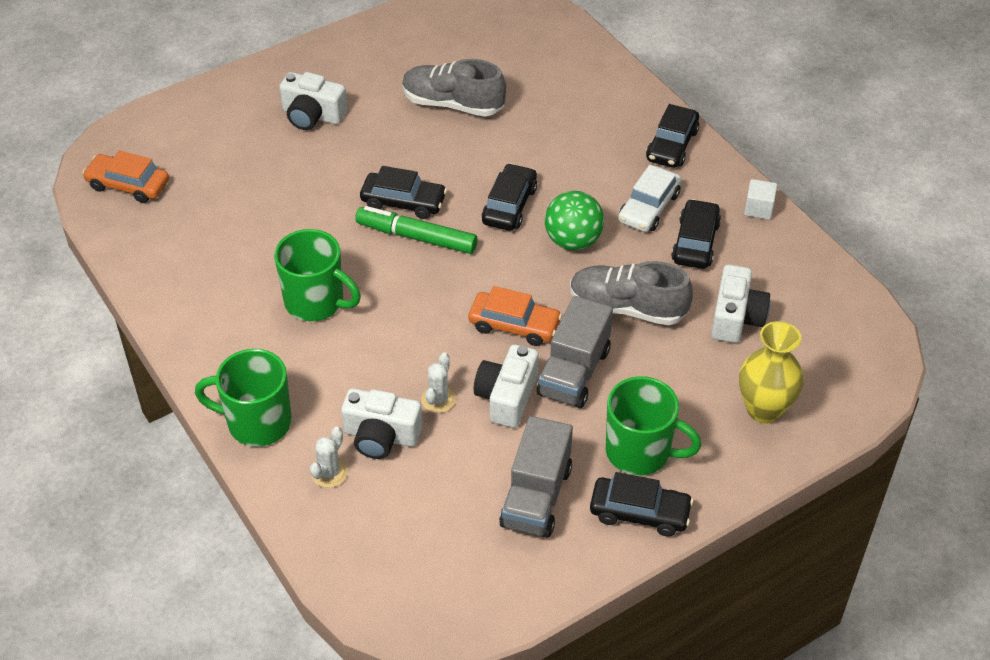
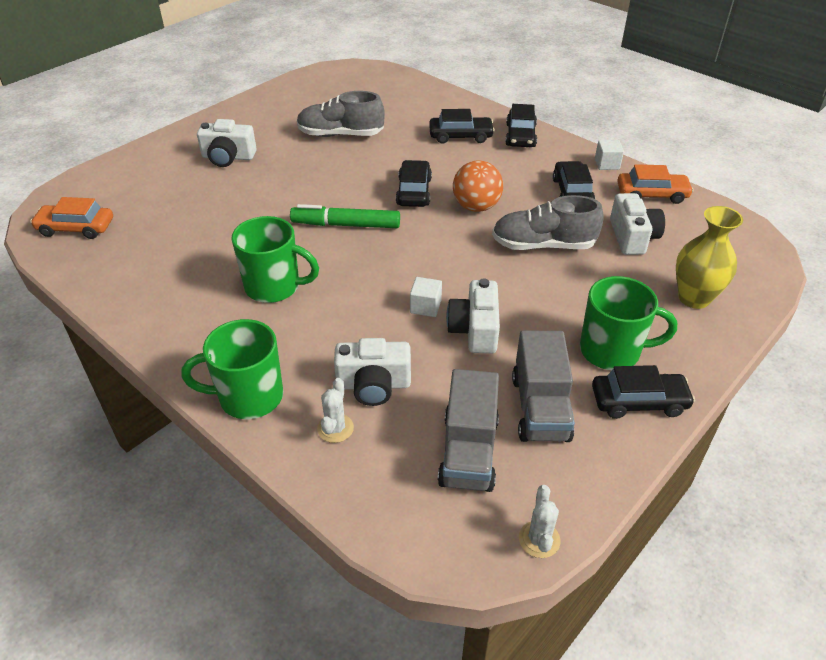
camera: 15 degrees left, 5 degrees down
black car [360,166,447,219] -> black car moved to [429,109,495,144]
white cactus [421,352,456,413] -> white cactus moved to [519,485,561,558]
orange car [468,286,562,346] -> orange car moved to [617,164,694,204]
grey truck [537,296,613,408] -> grey truck moved to [438,369,499,492]
green ball [545,191,604,250] -> orange ball [453,160,503,212]
white car [618,165,681,232] -> none
none -> white cube [410,277,442,317]

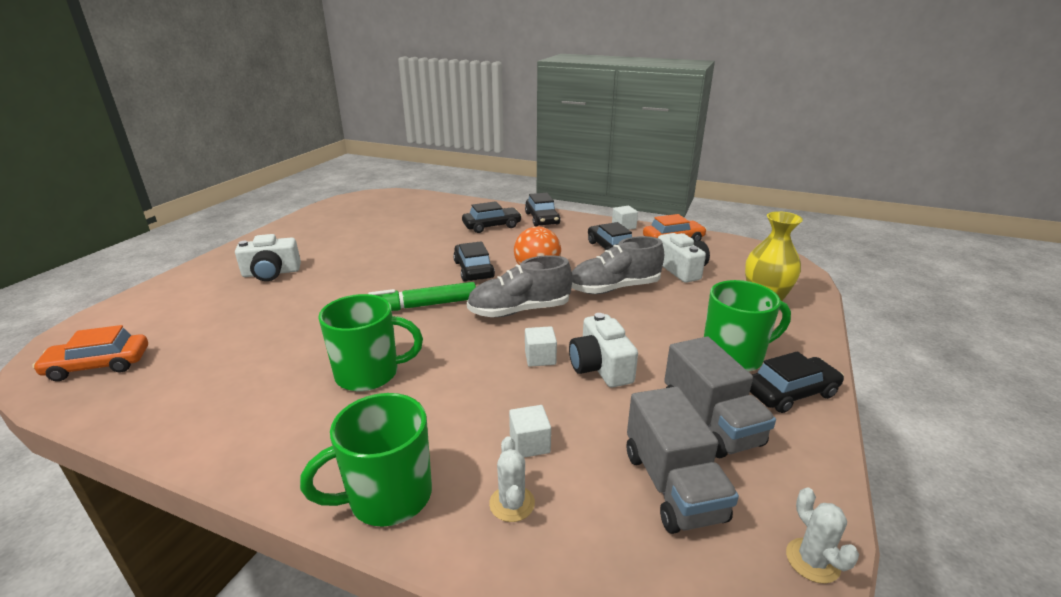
camera: 20 degrees left, 15 degrees down
grey shoe [297,91,385,137] -> grey shoe moved to [467,255,573,317]
white camera [334,338,411,406] -> white cube [509,405,551,458]

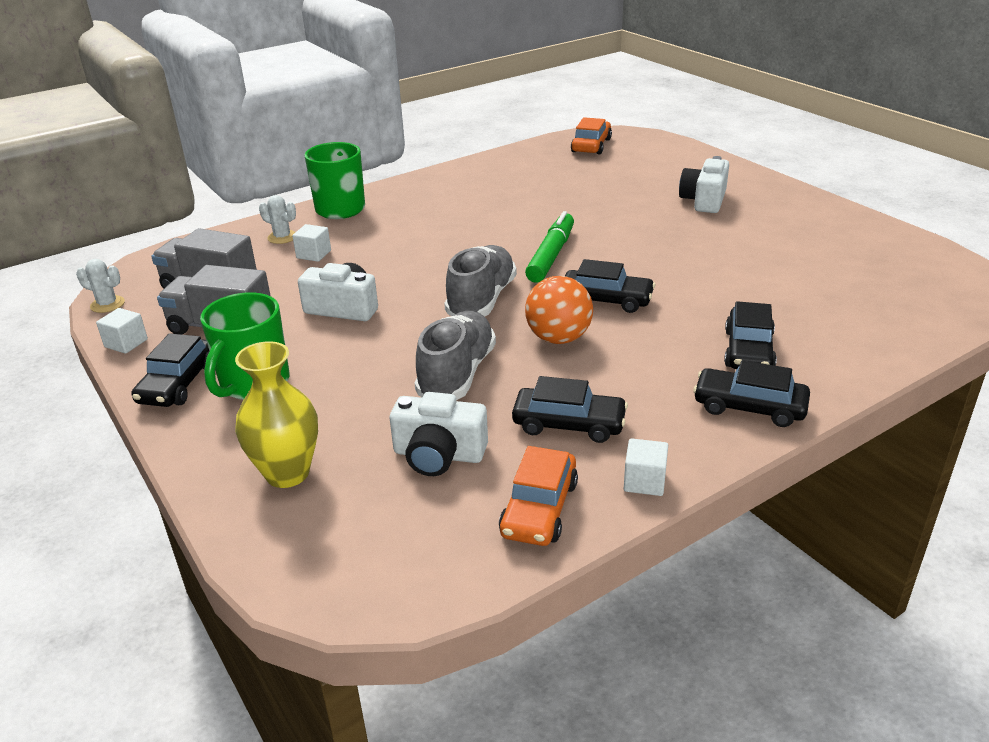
camera: 125 degrees right, 5 degrees up
green mug [318,294,423,391] -> none
white cube [525,326,557,367] -> white cube moved to [96,308,148,354]

